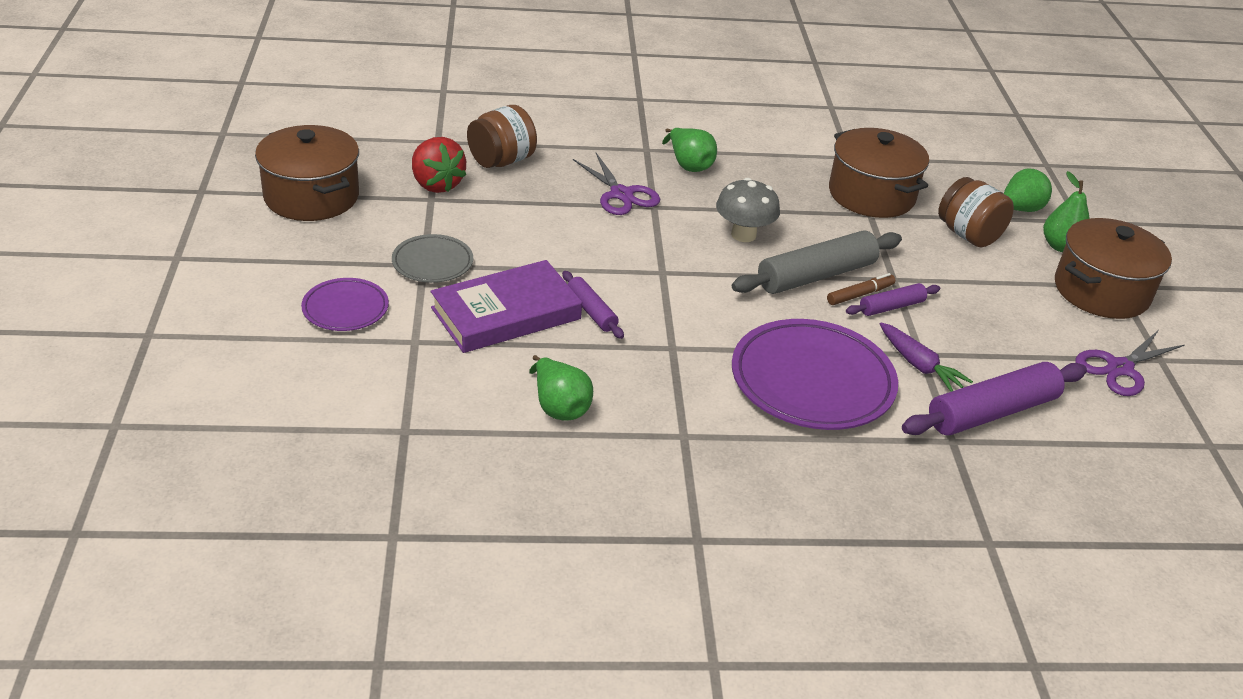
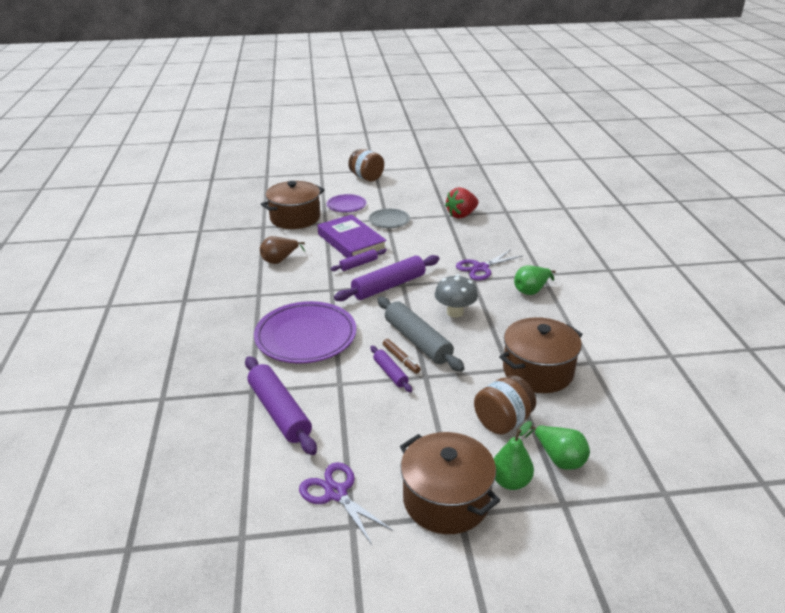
camera: 90 degrees right, 5 degrees down
brown pot [255,125,359,221] -> brown pot moved to [261,181,325,229]
brown jar [467,105,537,168] -> brown jar moved to [348,149,384,182]
green pear [529,355,593,421] -> brown pear [260,236,305,264]
purple carrot [880,323,973,392] -> none
none -> purple rolling pin [334,255,439,301]

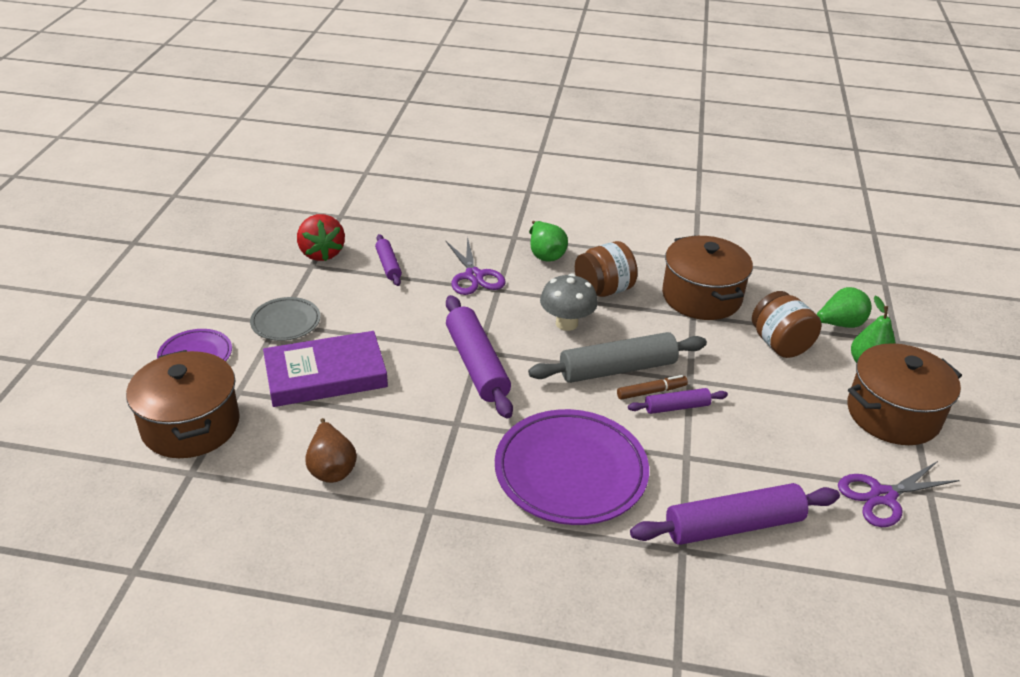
camera: 75 degrees left, 5 degrees up
purple rolling pin [331,249,386,271] -> purple rolling pin moved to [375,234,402,286]
brown jar [348,149,384,182] -> brown jar moved to [575,241,638,297]

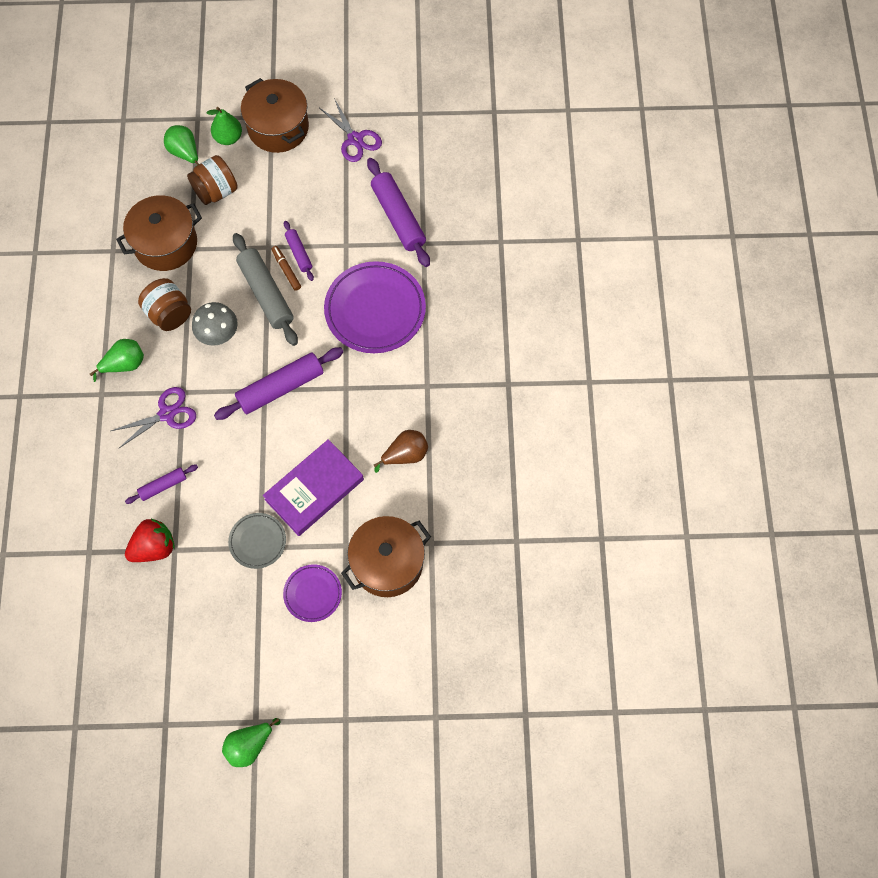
camera: 100 degrees left, 30 degrees up
purple book [263,331,388,407] -> purple book turned 75 degrees clockwise [263,439,364,536]
none -> green pear [222,718,281,767]

